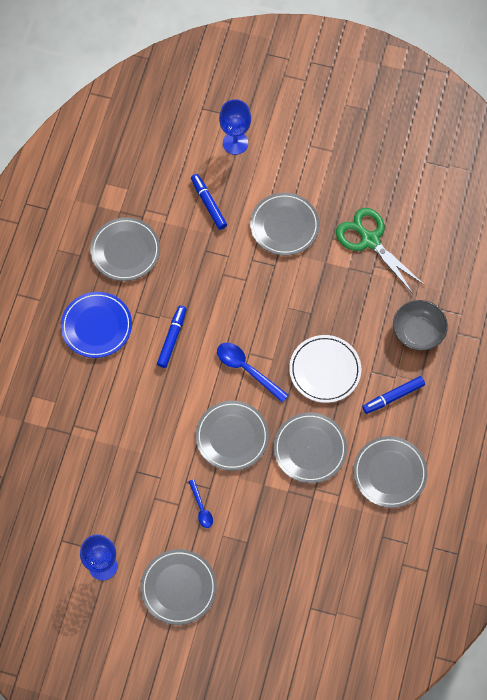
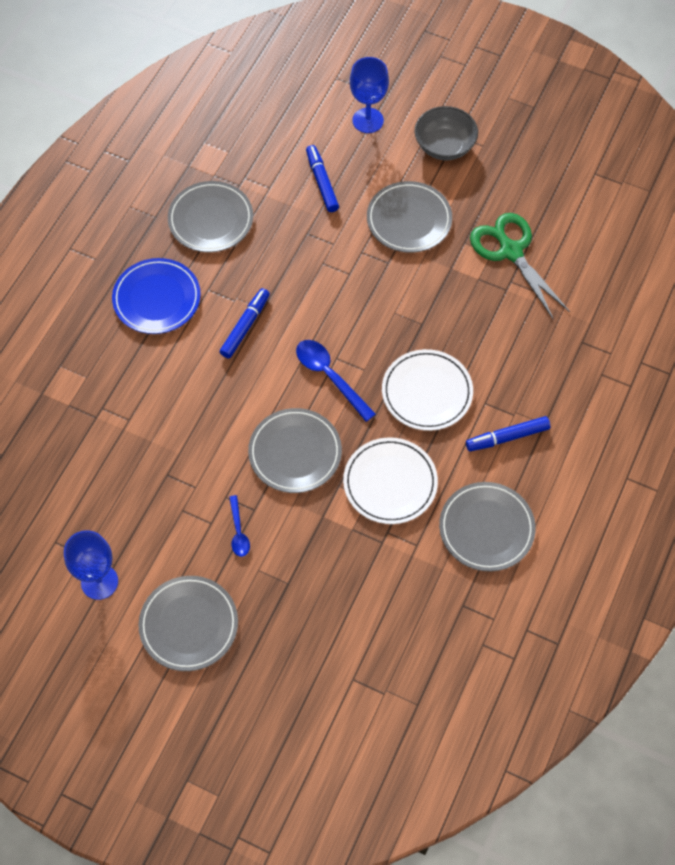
camera: 10 degrees right, 5 degrees down
grey plate [274,413,347,483] -> white plate [343,437,438,524]
grey bowl [393,300,448,351] -> grey bowl moved to [415,106,478,160]

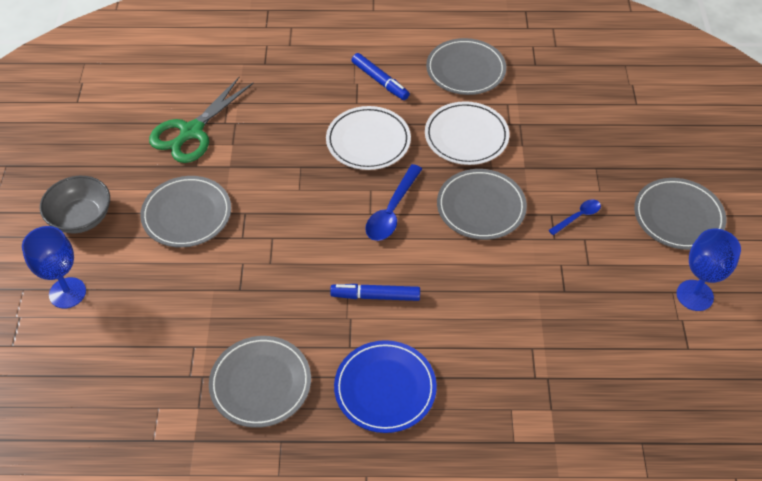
camera: 115 degrees left, 10 degrees down
blue marker [306,145,339,212] -> none

